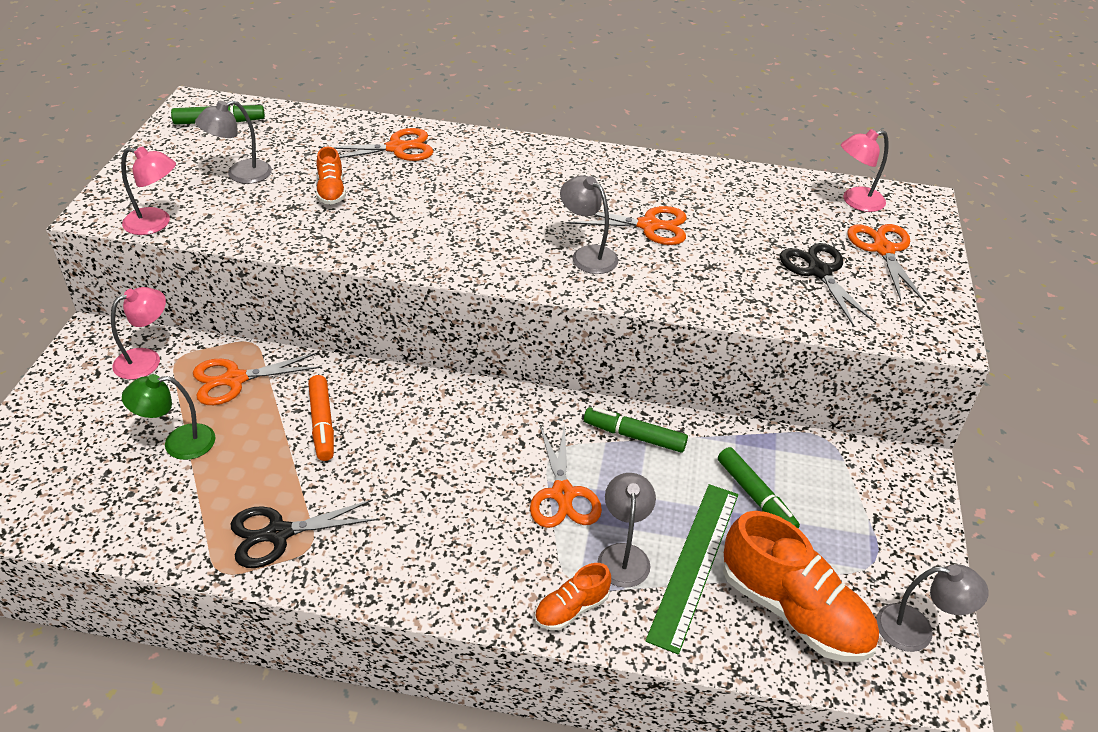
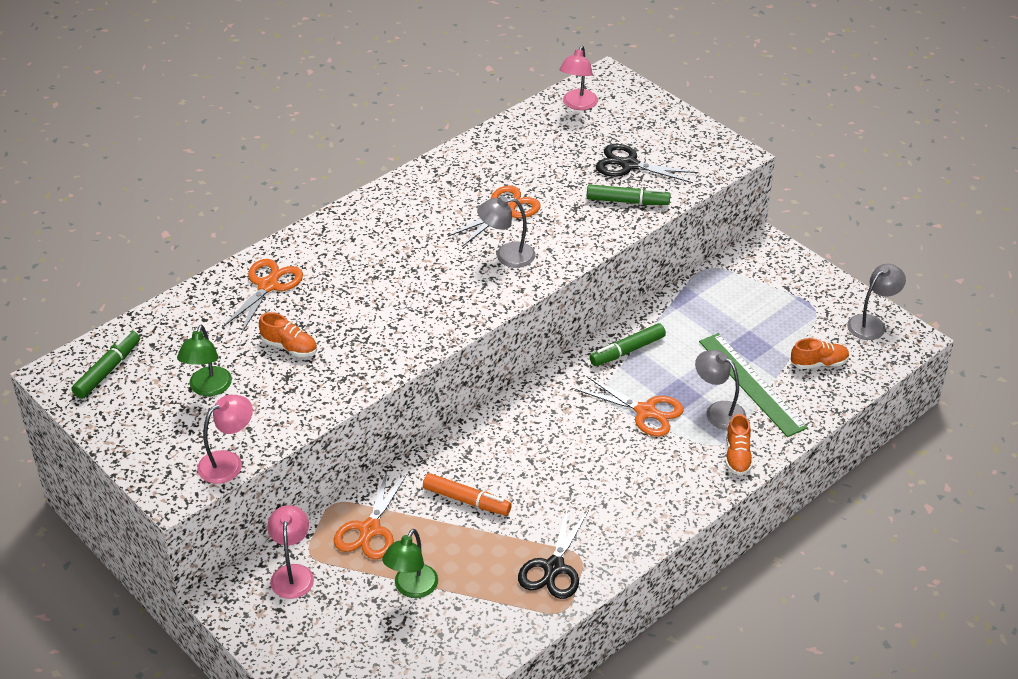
camera: 50 degrees left, 0 degrees up
grey lamp [195,100,272,184] -> green lamp [177,325,232,396]
green marker [718,447,800,528] -> green marker moved to [587,184,671,205]
orange shoe [723,511,879,662] -> orange shoe [791,338,849,369], size x0.50
orange scissors [847,224,925,302] -> none

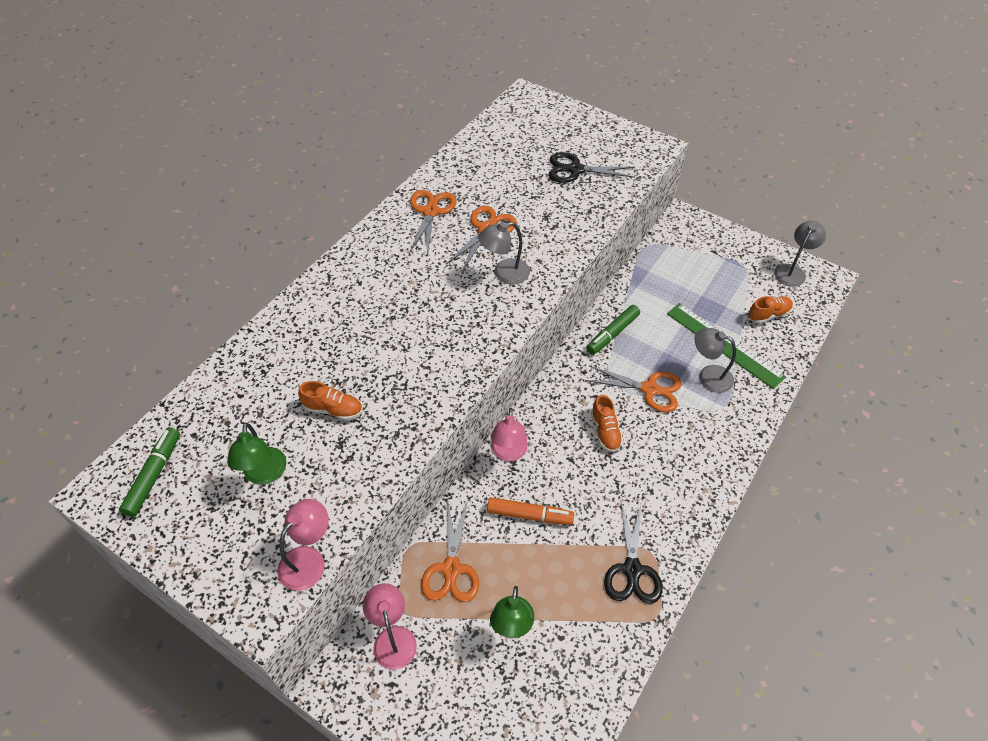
camera: 15 degrees left, 10 degrees up
orange scissors [222,259,303,334] -> orange scissors moved to [409,190,457,256]
pink lamp [559,46,598,110] -> pink lamp moved to [491,408,528,461]
green marker [587,184,671,205] -> none
orange shoe [726,414,753,475] -> orange shoe moved to [591,395,623,452]

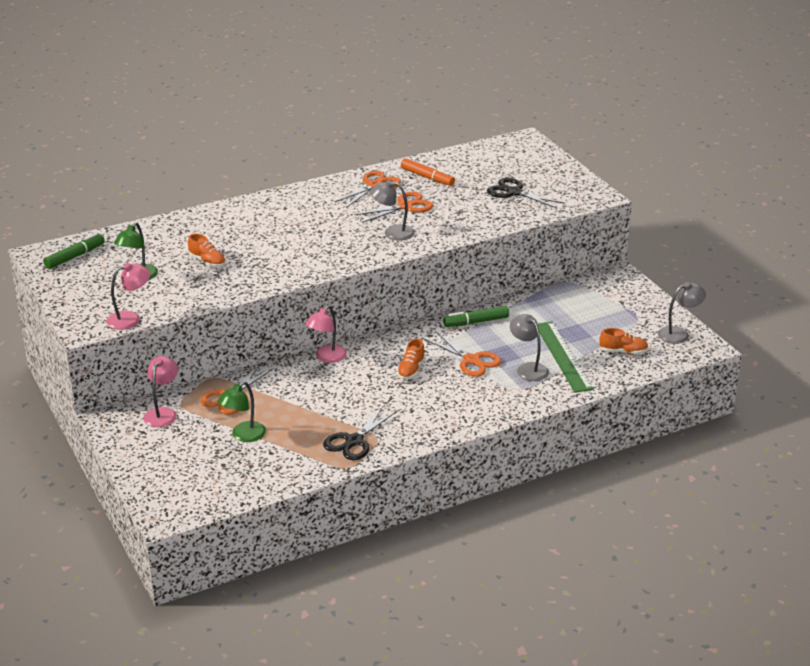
camera: 30 degrees right, 20 degrees down
orange marker [487,497,574,525] -> orange marker moved to [401,158,455,186]

